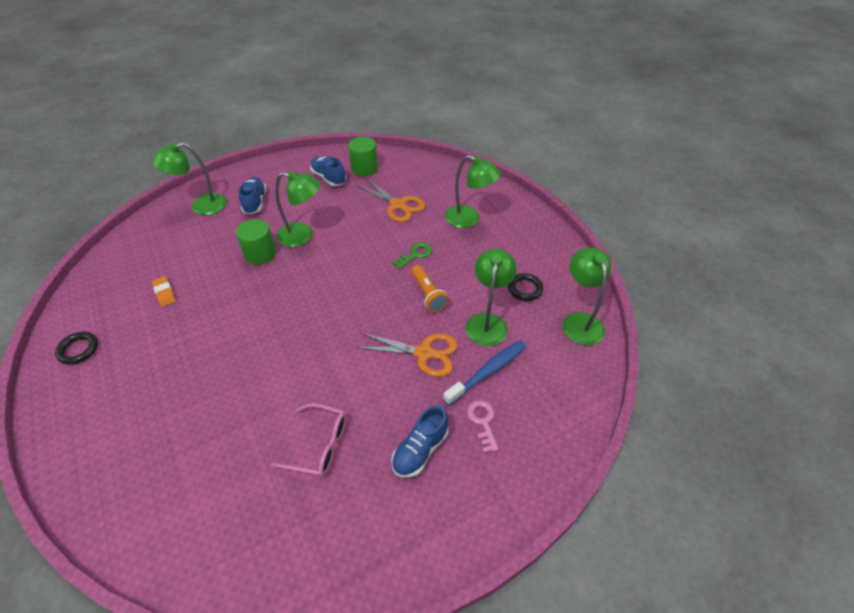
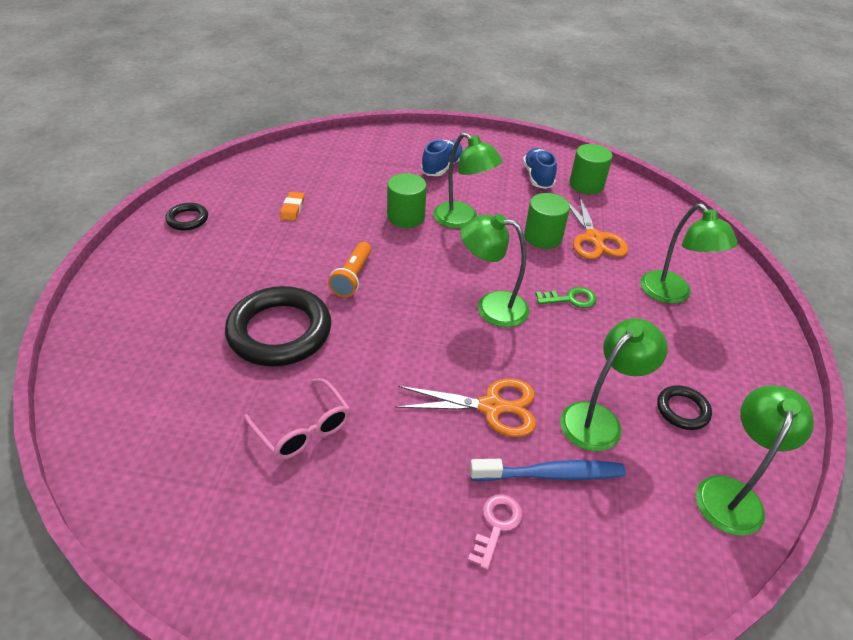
camera: 35 degrees right, 5 degrees down
green lamp [152,143,227,215] -> green lamp moved to [460,214,529,327]
orange scissors [355,332,458,377] -> orange scissors turned 45 degrees counterclockwise [395,379,536,437]
blue shoe [392,405,448,477] -> none
orange flashlight [411,265,449,312] -> orange flashlight moved to [328,242,371,297]
none -> black ring [225,286,331,366]
none -> green cylinder [524,193,570,249]

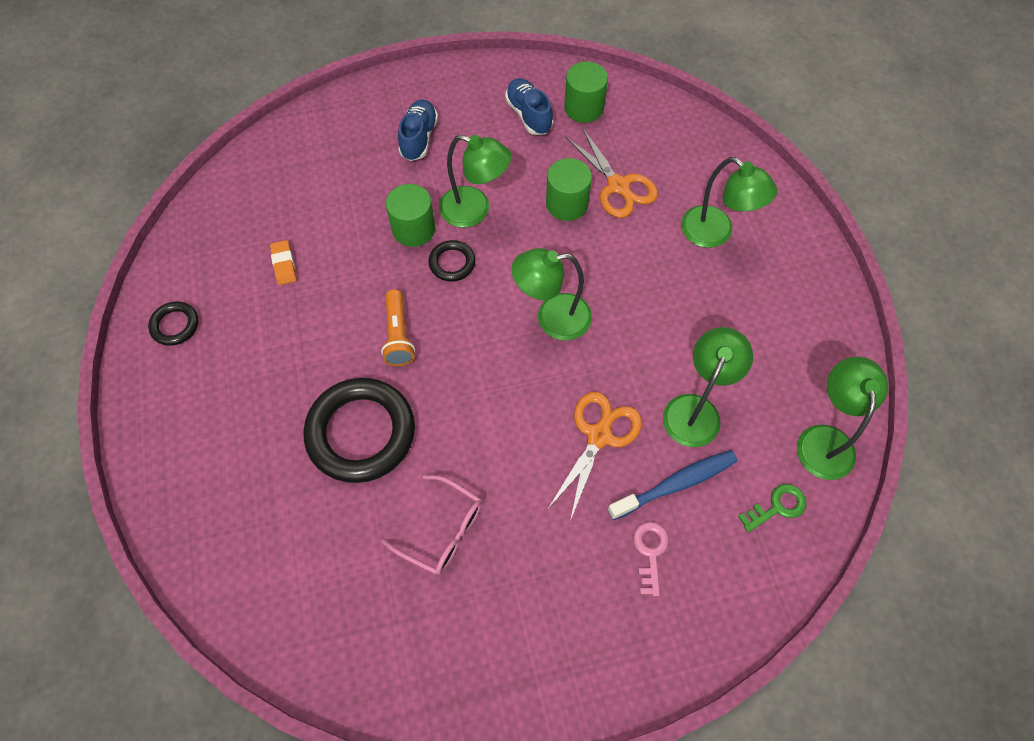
camera: 20 degrees left, 20 degrees up
orange scissors [395,379,536,437] -> orange scissors turned 45 degrees counterclockwise [547,392,642,521]
green key [536,287,597,308] -> green key moved to [738,484,807,533]
black ring [657,385,712,430] -> black ring moved to [428,240,475,282]

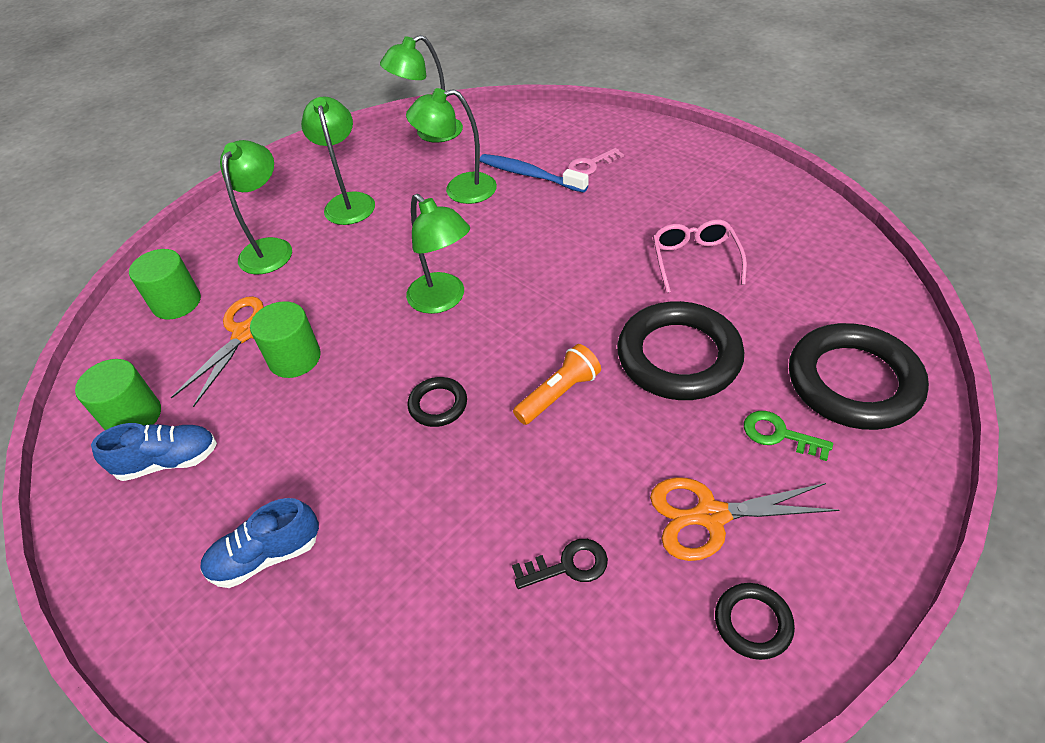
camera: 120 degrees left, 15 degrees down
orange eraser [270,240,297,285] -> black key [512,539,608,589]
green cylinder [386,184,435,247] -> green cylinder moved to [129,249,201,320]
green lamp [439,135,511,227] -> green lamp moved to [301,96,375,225]
blue shoe [505,78,553,135] -> blue shoe turned 135 degrees counterclockwise [91,423,217,481]
orange scissors [547,392,642,521] -> orange scissors moved to [650,477,839,561]
green key [738,484,807,533] -> green key moved to [744,411,833,461]
none -> black ring [789,323,929,430]

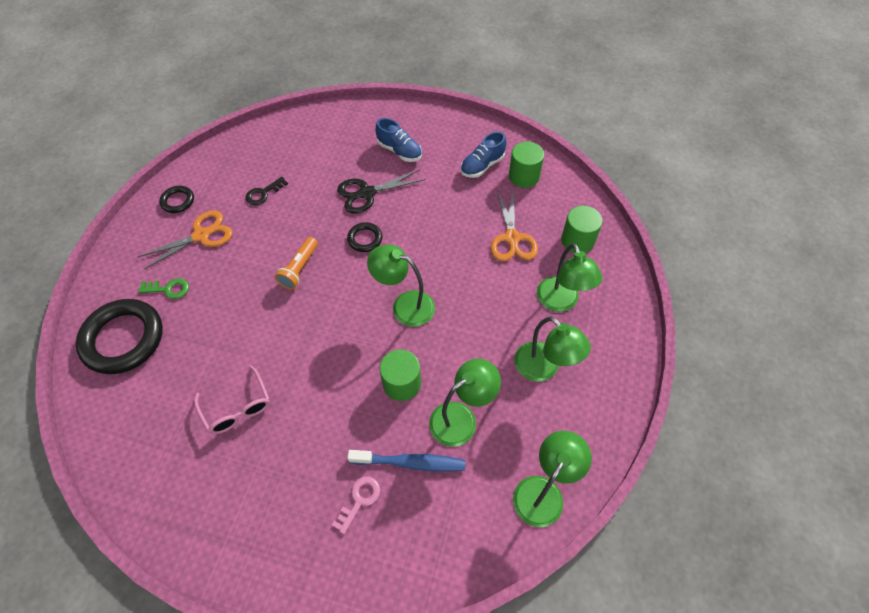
camera: 150 degrees right, 10 degrees up
blue shoe [200,498,319,588] -> blue shoe turned 90 degrees clockwise [376,118,422,162]
green cylinder [250,301,321,378] -> green cylinder moved to [380,349,421,401]
black ring [617,301,744,400] -> none
none -> black scissors [337,169,425,214]

